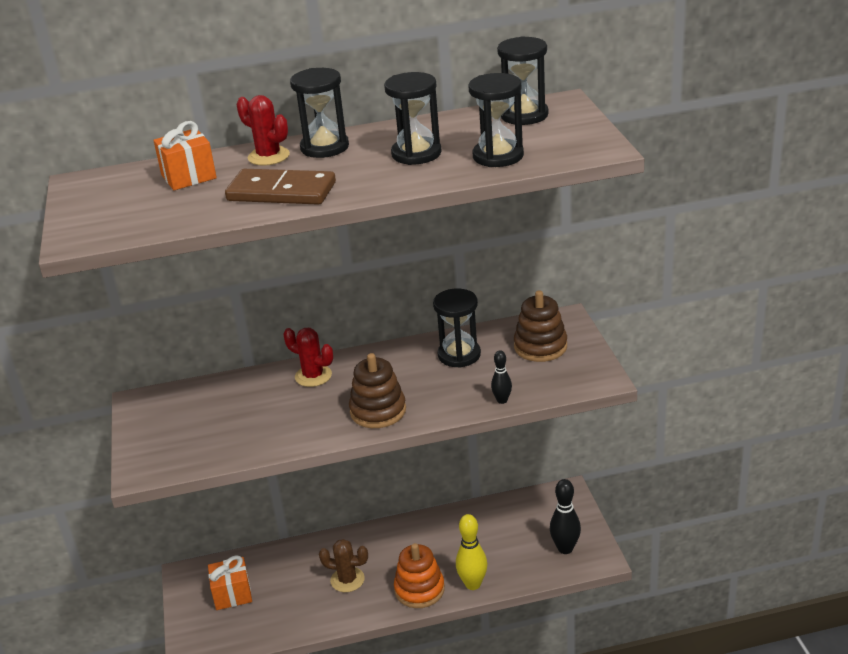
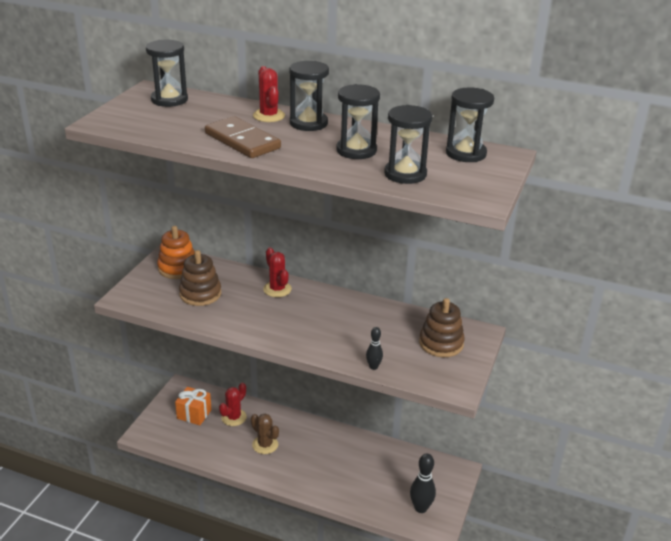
camera: 30 degrees right, 0 degrees up
orange gift [154,121,217,190] -> none
brown stacking toy [349,353,406,428] -> brown stacking toy moved to [179,250,221,306]
orange stacking toy [394,543,445,608] -> orange stacking toy moved to [157,226,195,279]
black hourglass [433,288,481,368] -> black hourglass moved to [146,40,188,107]
yellow bowling pin [456,514,487,590] -> none
none -> red cactus [219,383,247,426]

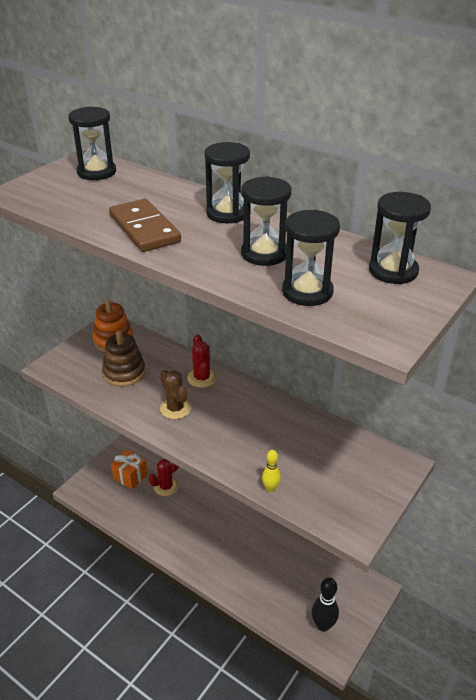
camera: 15 degrees right, 5 degrees up
brown cactus [251,414,279,454] -> brown cactus moved to [160,370,191,419]
red cactus [253,66,285,122] -> none
black bowling pin [366,327,383,370] -> yellow bowling pin [262,450,281,492]
brown stacking toy [419,298,465,357] -> none

